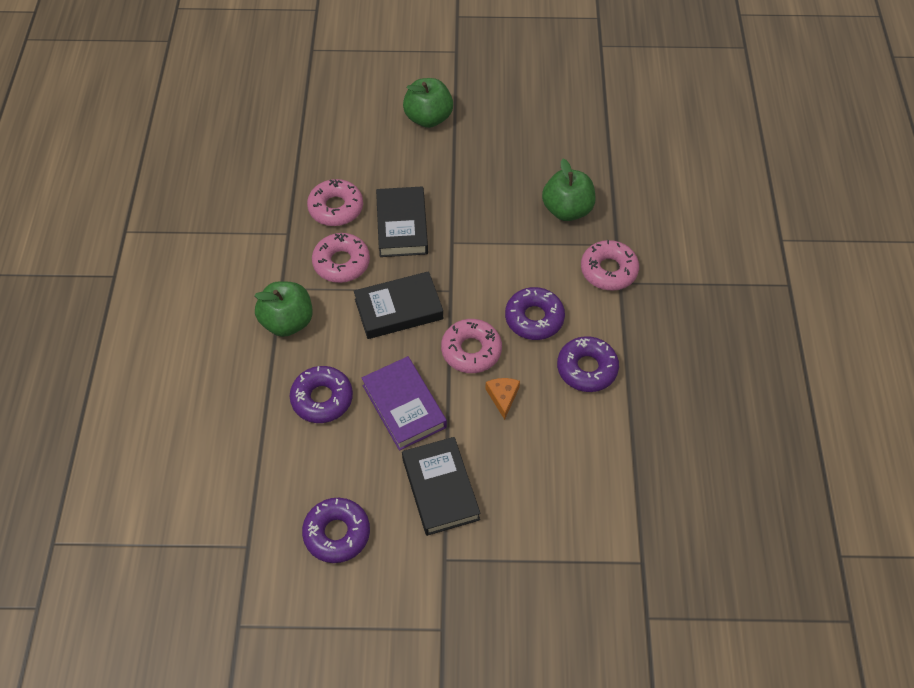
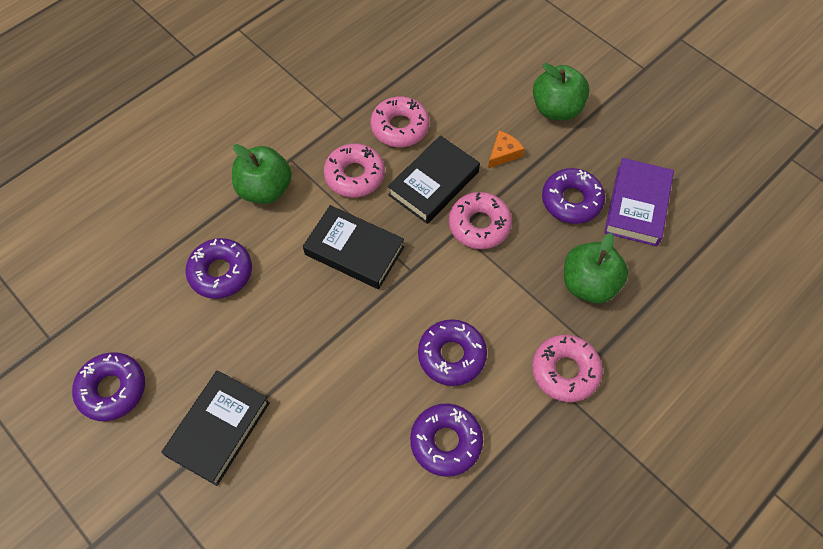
camera: 45 degrees right, 5 degrees up
purple book [361,356,447,451] -> purple book moved to [604,158,674,246]
pink donut [441,319,502,373] -> pink donut moved to [449,192,512,249]
orange cheese [485,378,520,420] -> orange cheese moved to [488,131,524,168]
none -> purple donut [542,168,605,224]

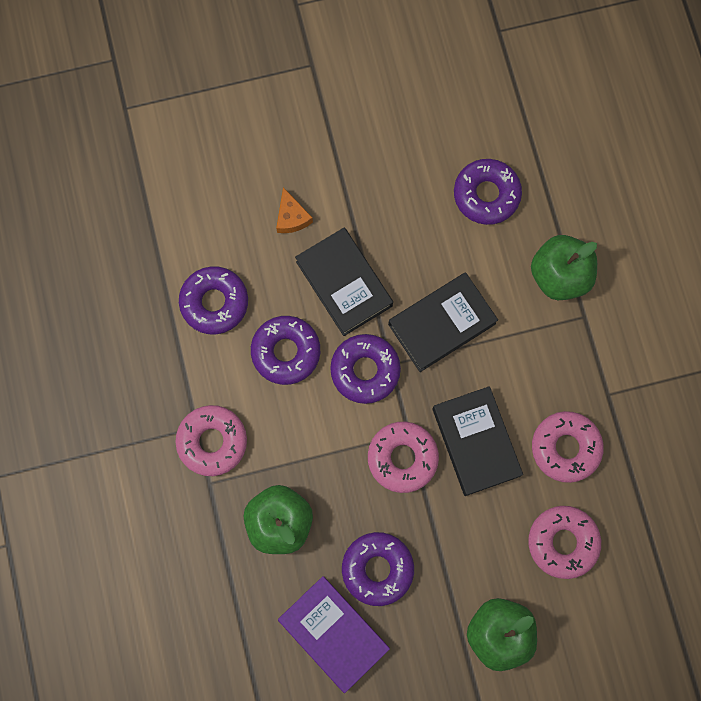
camera: 120 degrees right, 15 degrees up
purple donut [72,352,145,421] -> purple donut moved to [330,334,401,404]
black book [161,370,270,486] -> black book moved to [295,228,393,336]
pink donut [324,143,385,197] -> pink donut moved to [528,506,601,579]
orange cheese [488,131,524,168] -> orange cheese moved to [276,187,313,233]

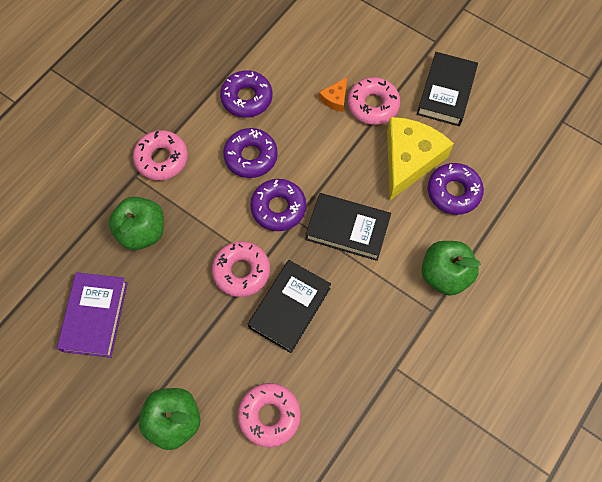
camera: 50 degrees right, 10 degrees down
black book [295,228,393,336] -> black book moved to [417,52,478,126]
purple donut [342,532,414,606] -> none
pink donut [532,411,604,483] -> pink donut moved to [348,77,400,125]
none -> yellow cheese [387,117,454,200]

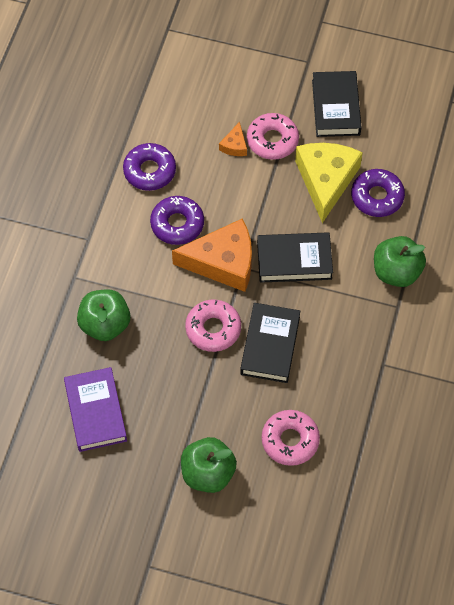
camera: 20 degrees left, 5 degrees down
pink donut [133,130,188,180] -> none
purple donut [250,179,306,231] -> orange cheese [172,218,252,292]

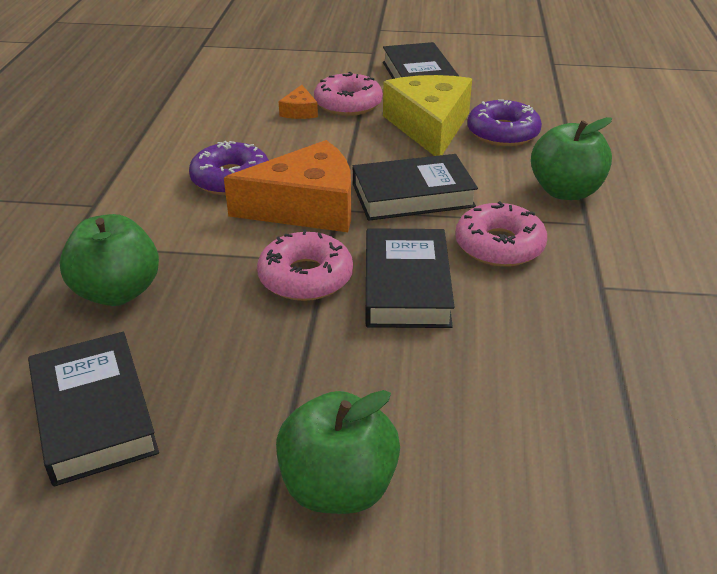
camera: 10 degrees left, 25 degrees down
purple book [64,367,127,452] -> black book [28,332,159,487]
purple donut [123,143,176,191] -> none
pink donut [262,410,320,466] -> pink donut moved to [455,201,547,267]

